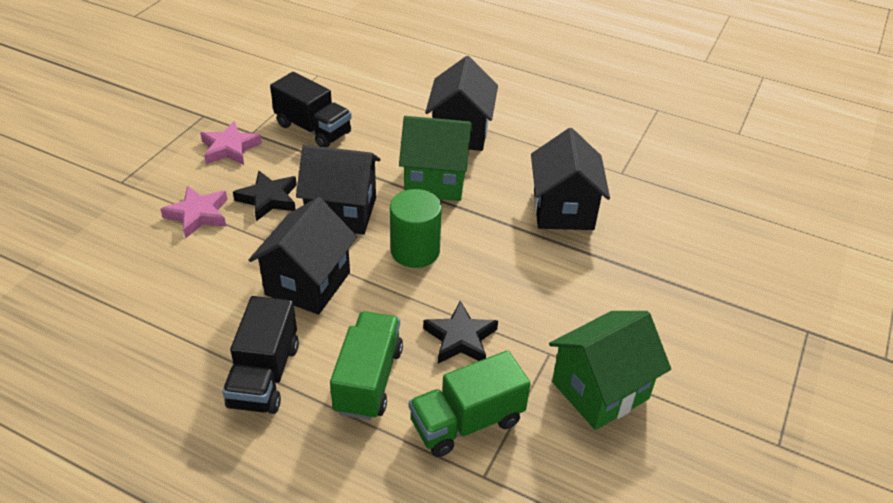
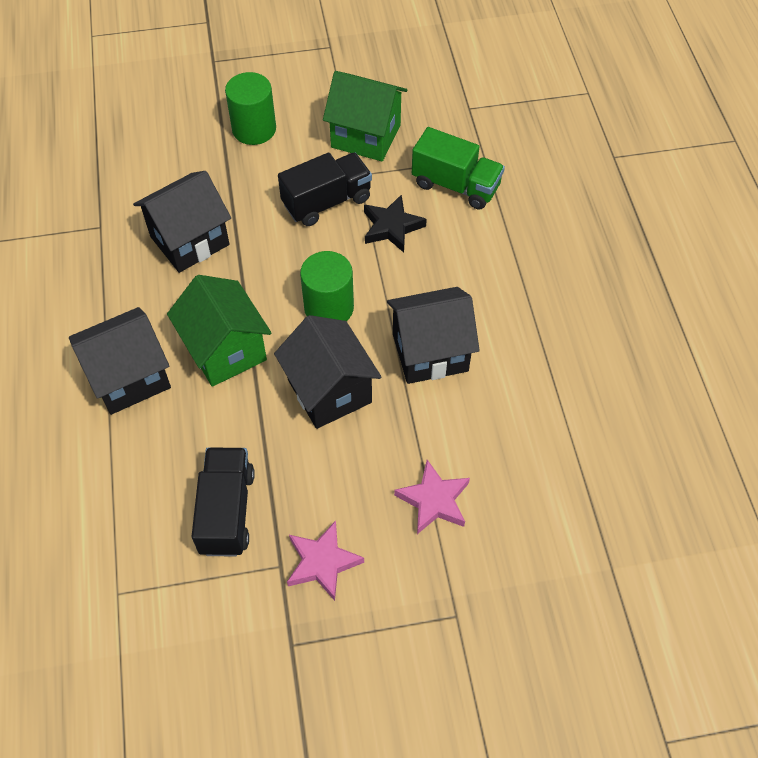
camera: 125 degrees left, 15 degrees up
black truck [222,296,299,414] -> black truck moved to [278,153,372,226]
black star [233,170,297,221] -> none
green truck [330,311,403,420] -> none
none -> green cylinder [225,72,276,145]

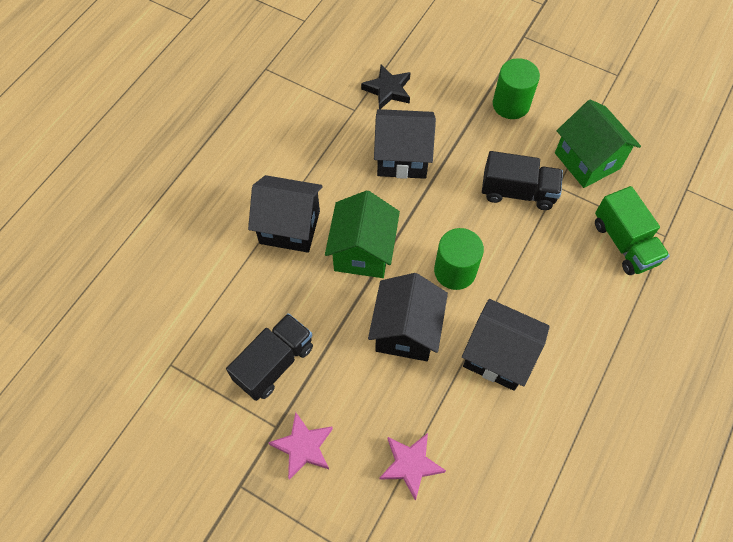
camera: 40 degrees right, 5 degrees up
black star [364,194,427,253] -> black star moved to [361,64,411,109]

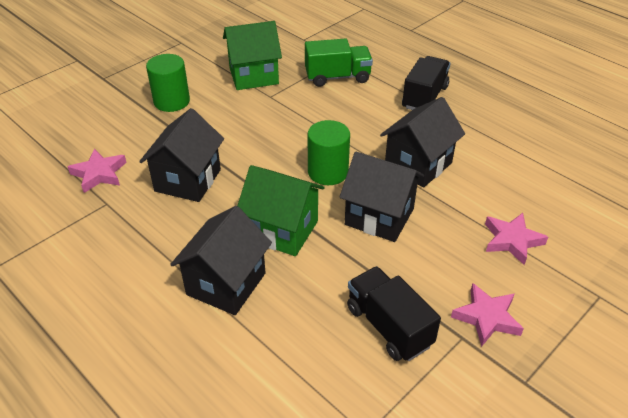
camera: 75 degrees left, 20 degrees down
black star [361,64,411,109] -> pink star [68,149,127,193]
black truck [482,151,563,210] -> black truck moved to [402,56,450,110]

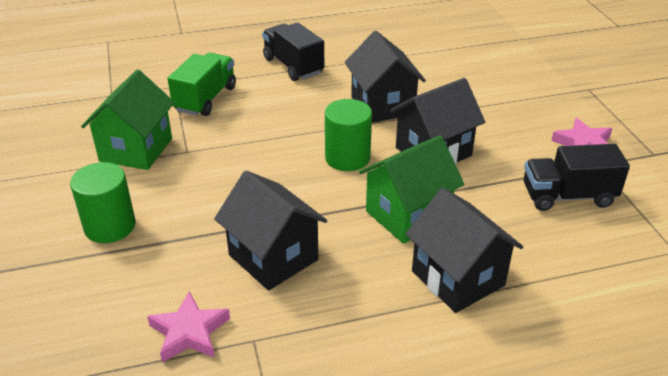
camera: 60 degrees left, 5 degrees down
pink star [485,213,548,265] -> none

